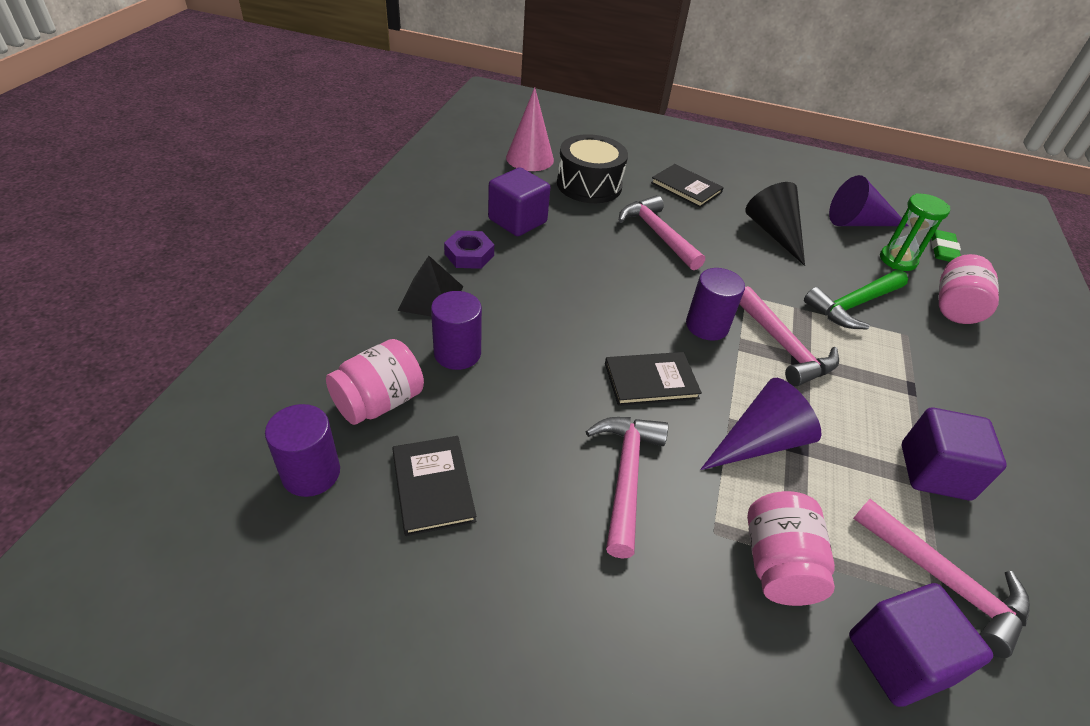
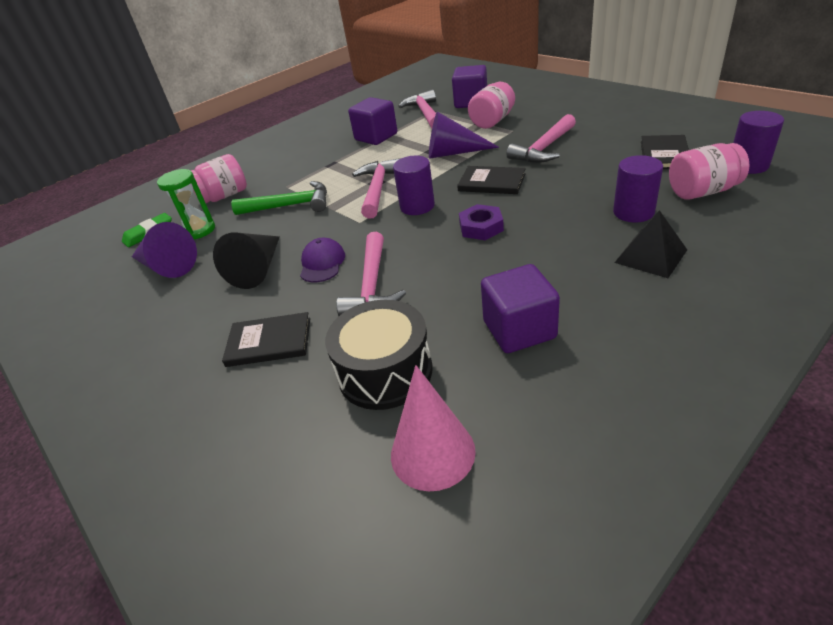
camera: 140 degrees left, 5 degrees down
purple nut [444,230,494,269] -> purple nut moved to [459,204,504,240]
black book [651,164,724,208] -> black book turned 75 degrees counterclockwise [222,312,310,367]
none -> purple cap [300,238,345,282]

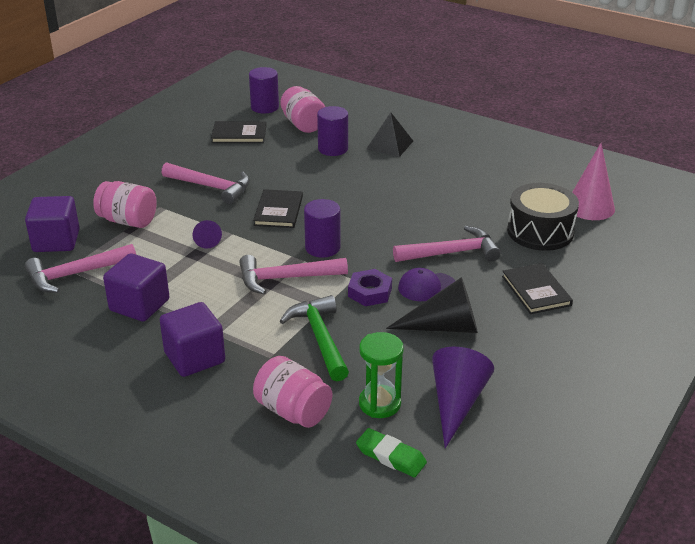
camera: 110 degrees left, 5 degrees down
purple cone [429,112,499,159] -> purple cone [192,220,222,249], size x0.57
purple nut [459,204,504,240] -> purple nut moved to [348,269,392,306]
purple cube [481,264,560,353] -> purple cube moved to [160,302,225,377]

